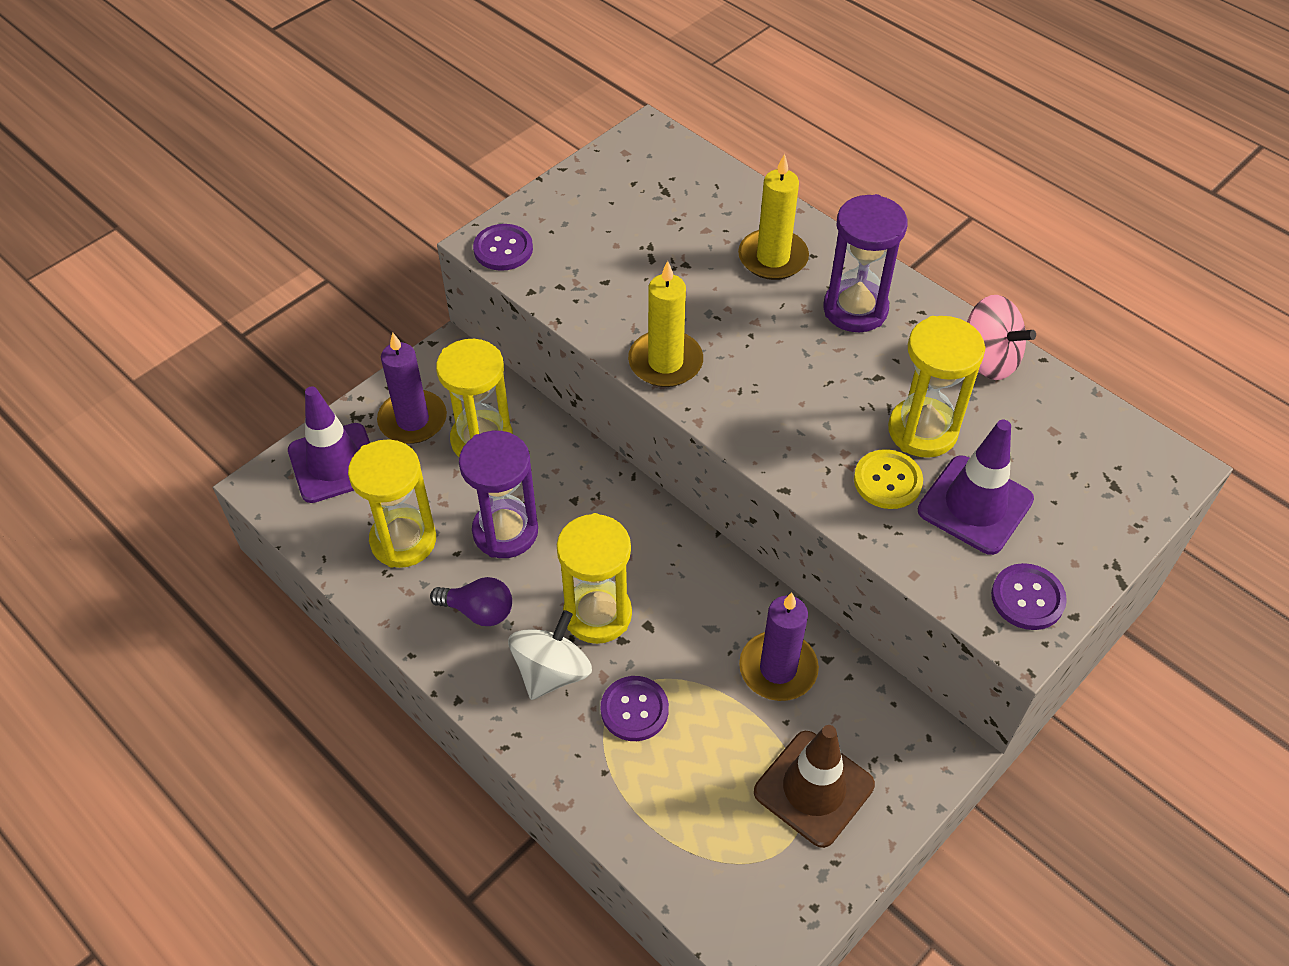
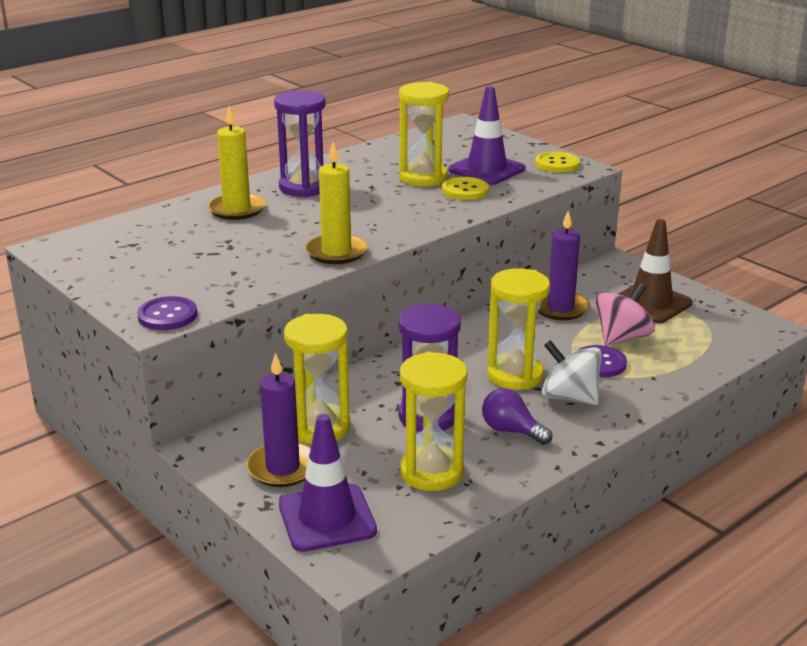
camera: 85 degrees left, 25 degrees down
purple light bulb [430,577,512,626] -> purple light bulb turned 75 degrees counterclockwise [482,388,552,445]
pink spinning top [967,295,1036,380] -> pink spinning top moved to [595,283,655,346]
purple button [991,563,1067,630] -> yellow button [535,151,580,172]

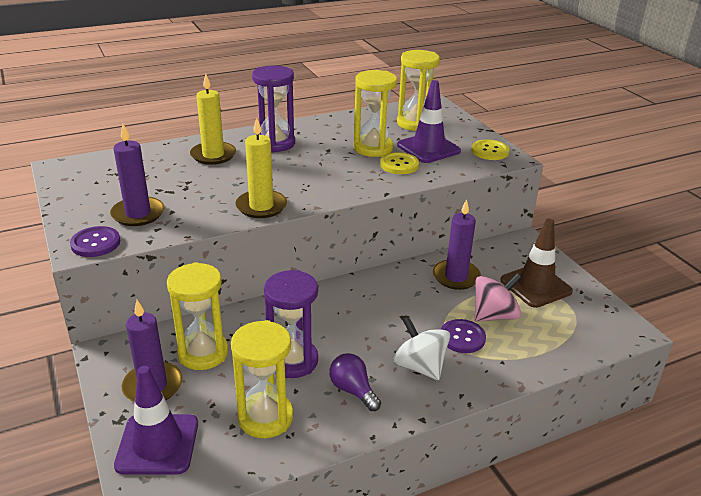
camera: 15 degrees right, 5 degrees up
yellow hourglass [487,268,550,390] -> yellow hourglass moved to [397,50,440,131]
none -> purple candle [110,124,164,226]

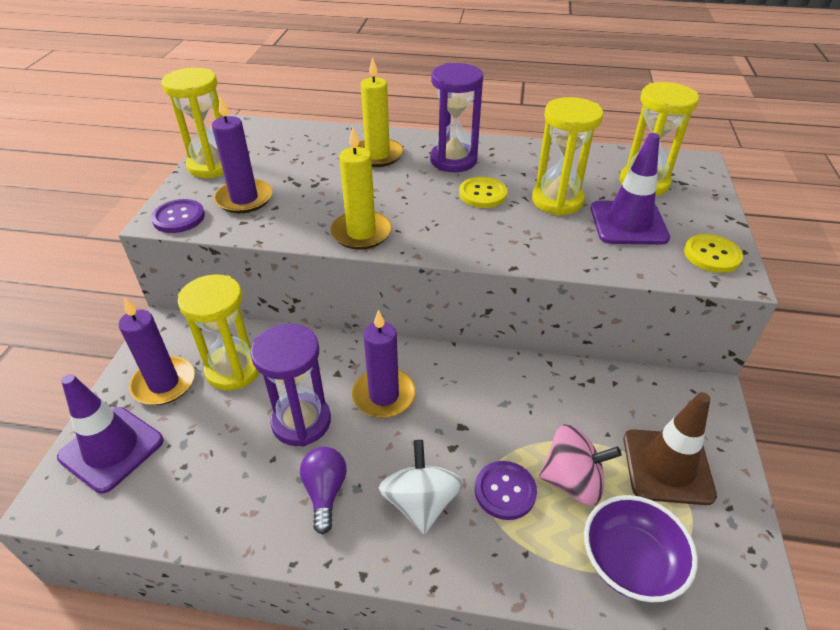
camera: 35 degrees right, 10 degrees up
yellow hourglass [231,320,293,438] -> yellow hourglass moved to [161,68,224,178]
yellow button [380,152,419,174] -> yellow button moved to [459,177,507,208]
purple candle [433,199,481,290] -> purple candle moved to [352,309,416,418]
none -> purple bowl [584,495,698,602]

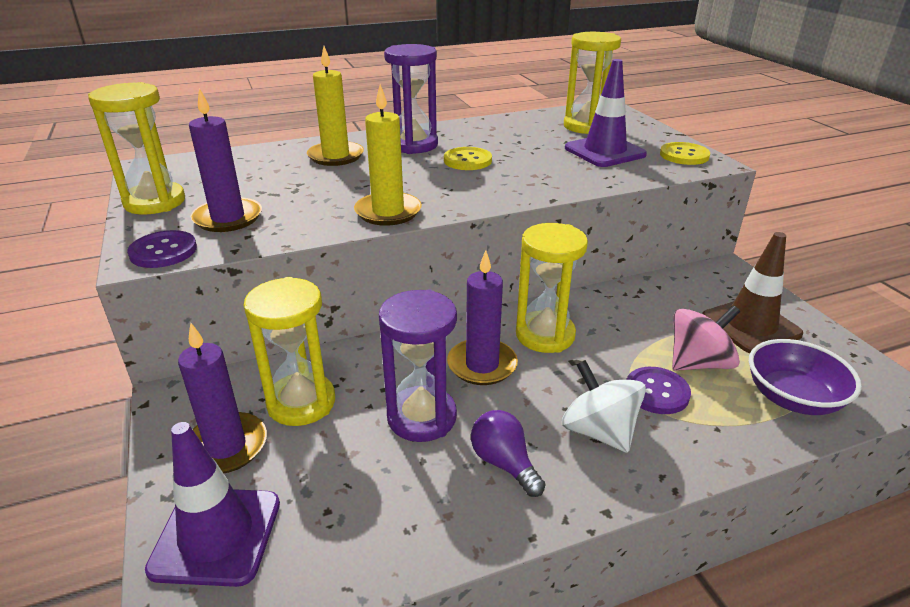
camera: 30 degrees left, 10 degrees down
yellow hourglass [532,97,603,216] -> yellow hourglass moved to [516,223,588,353]

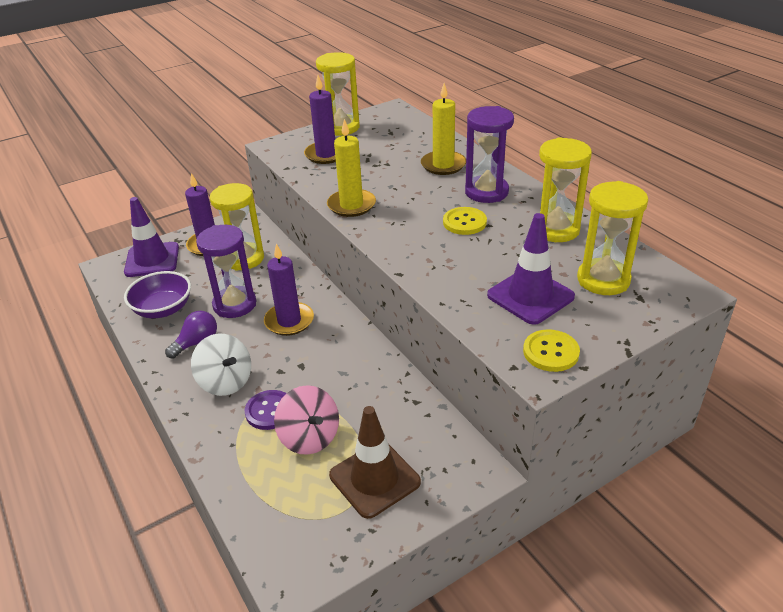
camera: 80 degrees right, 5 degrees up
purple button [127,230,197,268] -> none
yellow hourglass [516,223,588,353] -> yellow hourglass moved to [539,137,592,242]
white spinning top [562,360,646,453] -> white spinning top turned 90 degrees clockwise [191,334,251,396]
purple bowl [749,339,862,415] -> purple bowl moved to [124,271,191,318]

